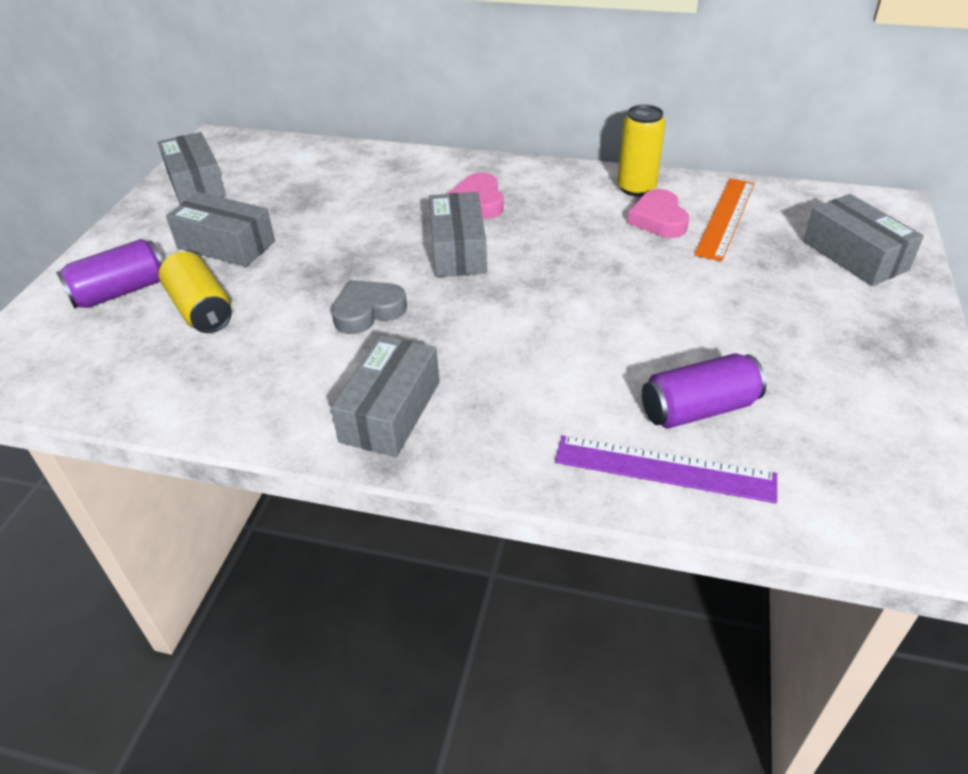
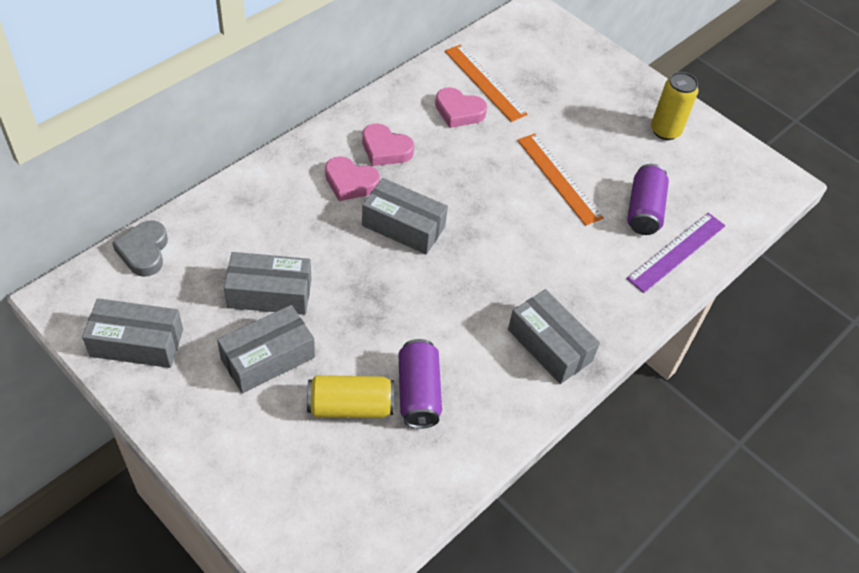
camera: 65 degrees left, 10 degrees up
purple can [56,239,163,309] -> purple can moved to [399,339,442,429]
grey heart [331,280,407,334] -> grey heart moved to [112,220,168,277]
yellow can [618,105,666,197] -> yellow can moved to [651,72,698,140]
grey box [804,194,924,286] -> grey box moved to [224,252,312,315]
none -> pink heart [362,124,414,166]
none -> orange ruler [517,134,604,226]

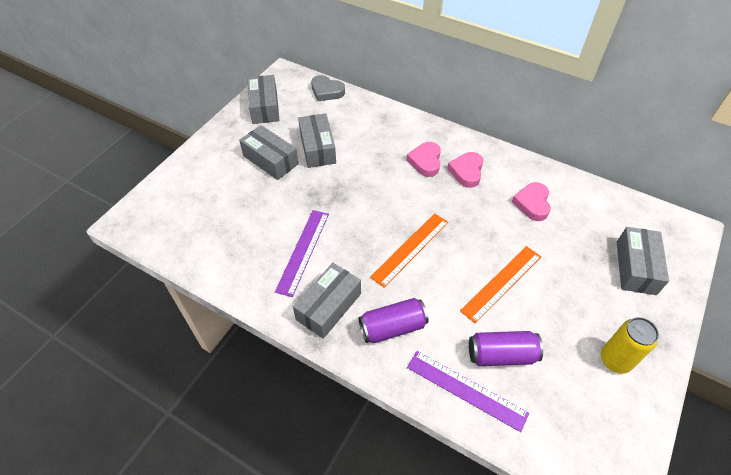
camera: 80 degrees right, 0 degrees up
grey heart [112,220,168,277] -> grey heart turned 135 degrees counterclockwise [311,75,345,101]
yellow can [307,375,394,418] -> none
grey box [362,178,448,255] -> grey box moved to [617,227,669,295]
purple can [399,339,442,429] -> purple can moved to [359,298,429,343]
orange ruler [445,44,528,122] -> orange ruler moved to [370,213,448,288]
none -> purple ruler [275,210,329,297]

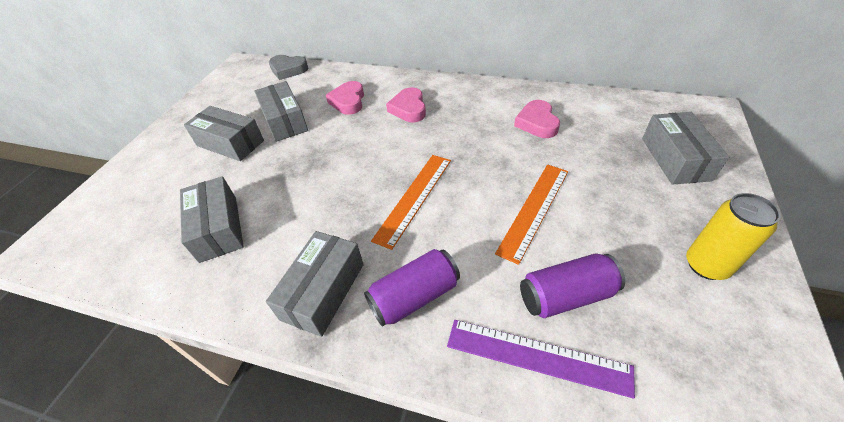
camera: 10 degrees left, 5 degrees down
grey box [247,75,280,124] -> grey box moved to [180,176,244,263]
purple ruler [275,210,329,297] -> none
pink heart [447,152,483,188] -> pink heart moved to [326,81,364,115]

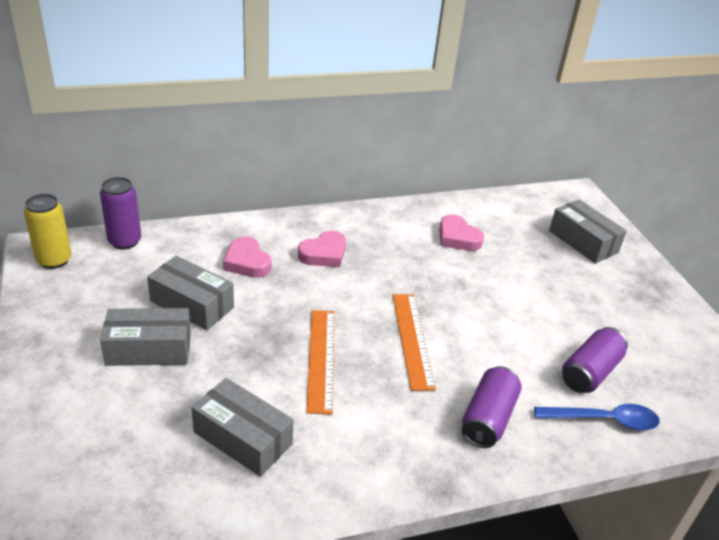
camera: 40 degrees left, 10 degrees down
grey box [266,231,364,337] -> none
grey heart [269,55,308,80] -> purple can [100,177,141,249]
pink heart [386,87,426,122] -> pink heart turned 90 degrees counterclockwise [298,231,346,267]
purple ruler [447,320,635,399] -> blue spoon [534,404,660,430]
orange ruler [495,165,568,265] -> orange ruler moved to [306,310,335,415]
yellow can [686,193,780,280] -> yellow can moved to [24,194,71,269]

